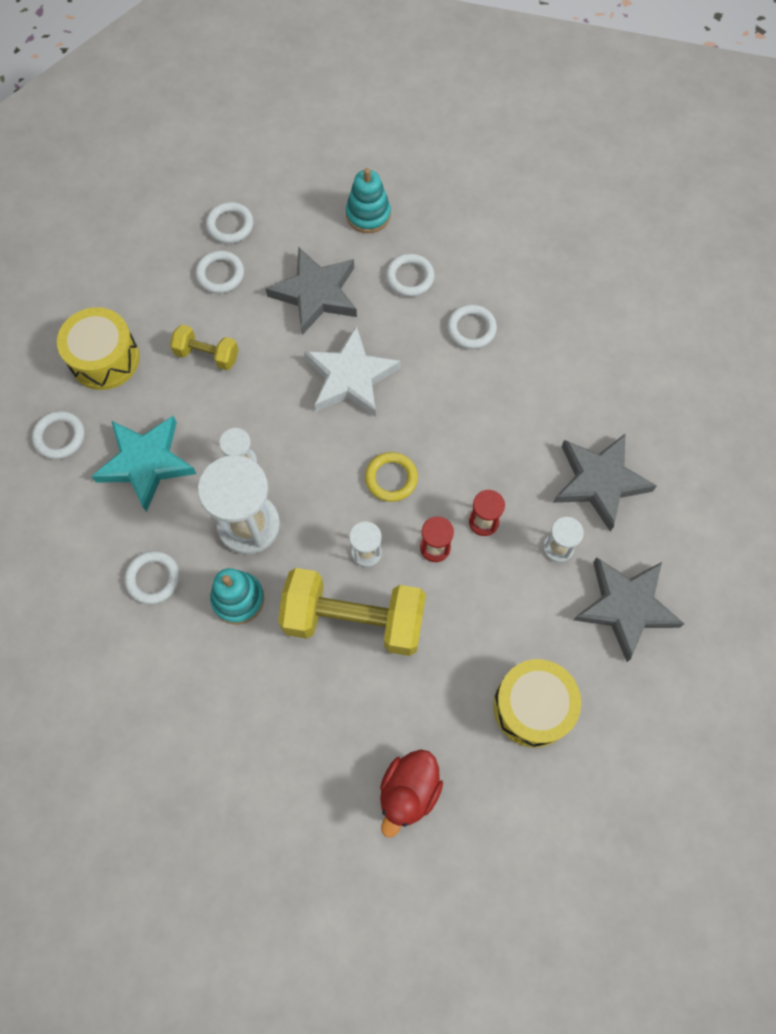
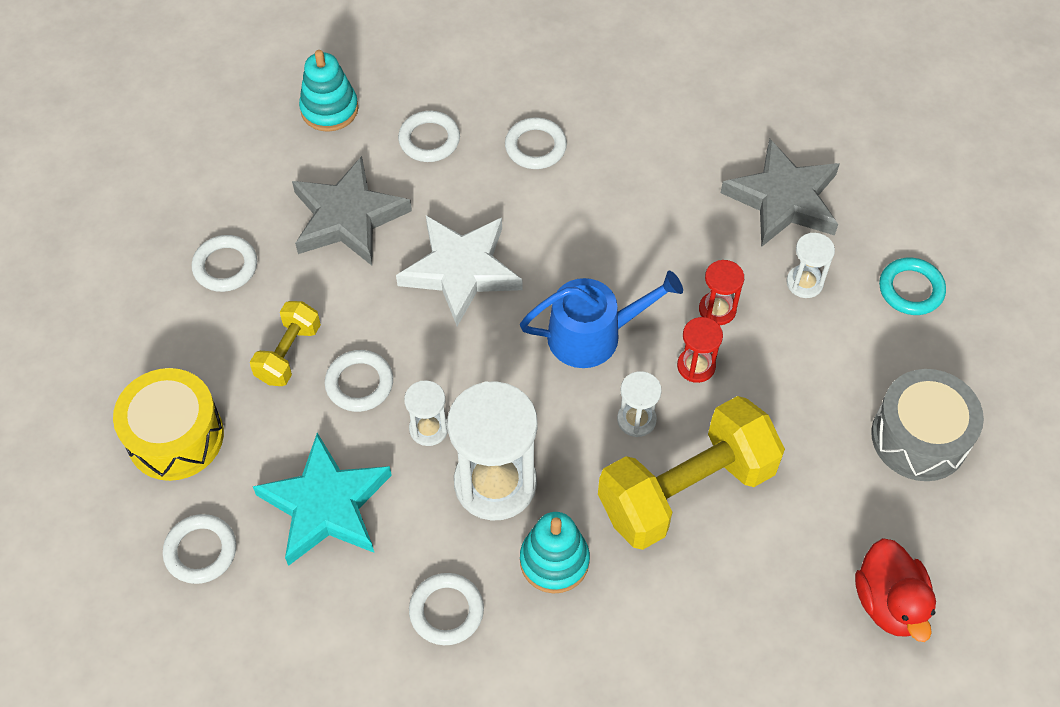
camera: 40 degrees left, 10 degrees down
yellow dumbbell [170,325,238,370] -> yellow dumbbell turned 45 degrees counterclockwise [250,301,321,386]
white ring [206,202,253,244] -> white ring moved to [325,350,393,412]
yellow ring [365,452,418,502] -> blue watering can [520,271,683,368]
yellow drum [493,659,581,748] -> grey drum [871,369,984,481]
grey star [574,557,684,662] -> turquoise ring [879,258,946,315]

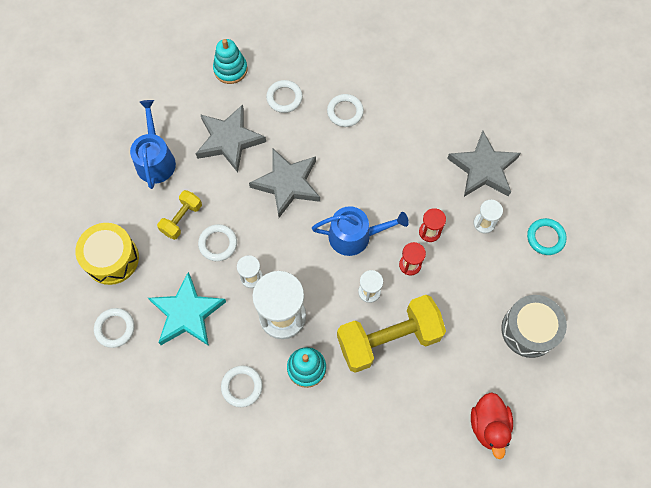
camera: 10 degrees right, 10 degrees up
white ring [192,235,257,292] -> blue watering can [130,100,176,189]
white star [396,216,523,326] -> grey star [249,148,320,218]

